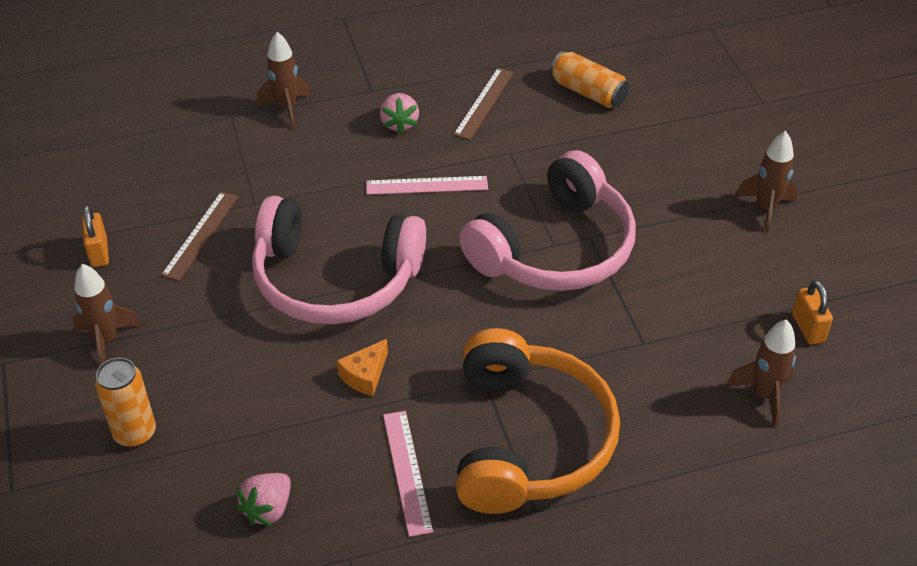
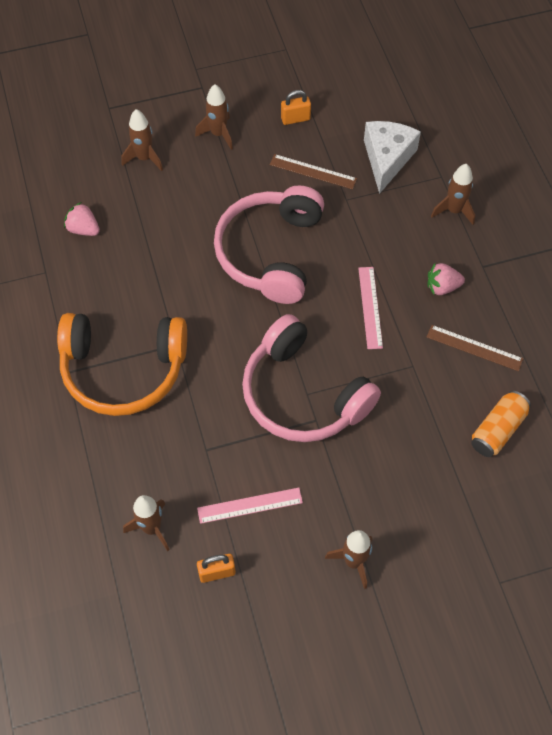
camera: 90 degrees right, 15 degrees up
orange can [95,358,156,447] -> brown rocket [122,109,163,171]
orange cheese [337,339,388,396] -> none
pink ruler [383,411,433,537] -> pink ruler moved to [197,488,303,524]
none -> white cheese [364,121,421,194]

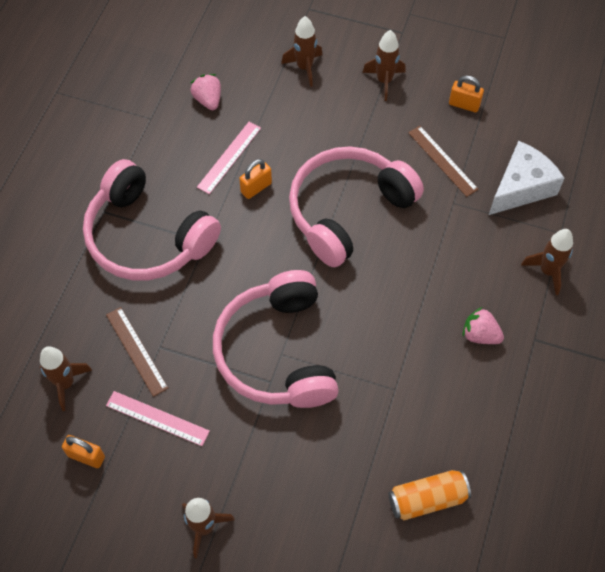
camera: 35 degrees right, 0 degrees up
orange headphones [57,313,187,416] -> pink headphones [83,159,221,280]
pink ruler [358,267,383,349] -> pink ruler moved to [197,122,261,194]
brown ruler [427,325,523,371] -> brown ruler moved to [106,307,168,397]
none -> orange padlock [239,159,272,199]

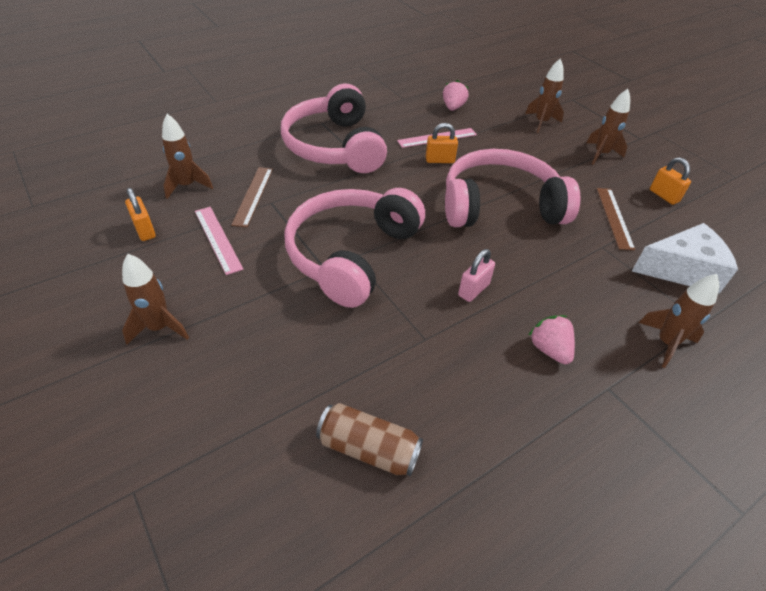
camera: 35 degrees right, 15 degrees down
orange can [389,470,471,520] -> brown can [316,403,423,476]
none -> pink padlock [458,249,495,302]

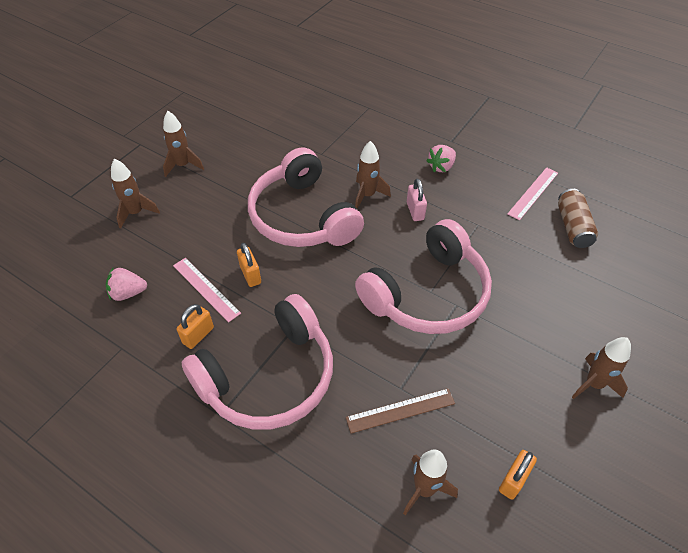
camera: 110 degrees left, 5 degrees up
pink ruler [195,207,243,275] -> pink ruler moved to [507,167,558,220]
pink headphones [284,188,425,308] -> pink headphones turned 45 degrees counterclockwise [355,219,492,334]
pink padlock [458,249,495,302] -> pink padlock turned 60 degrees clockwise [407,179,427,221]
brown ruler [597,188,635,250] -> none
white cheese [632,223,738,294] -> none
brown rocket [639,274,719,368] -> brown rocket moved to [355,141,391,209]
orange padlock [650,157,691,205] -> orange padlock moved to [177,304,214,349]

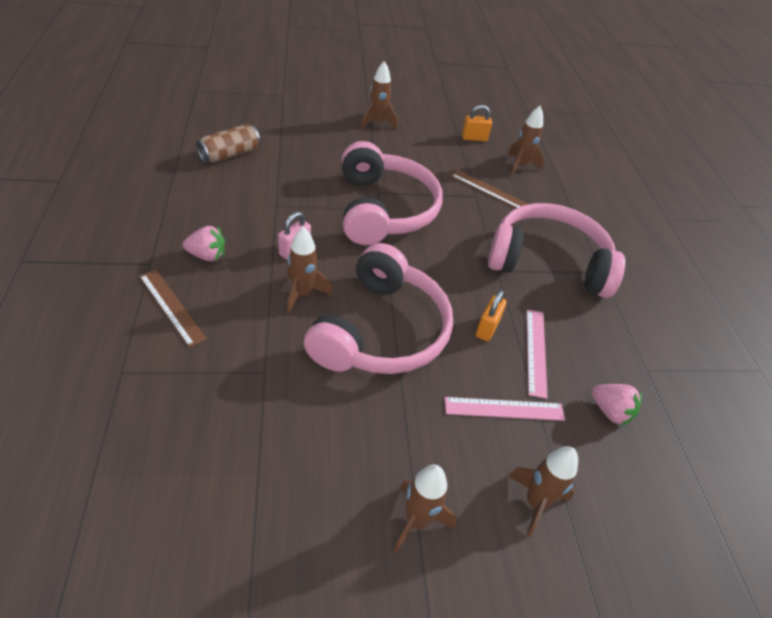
camera: 135 degrees left, 5 degrees down
orange padlock [177,304,214,349] -> none
pink headphones [355,219,492,334] -> pink headphones turned 75 degrees clockwise [342,141,442,245]
pink ruler [507,167,558,220] -> pink ruler moved to [445,397,565,421]
none -> brown ruler [139,270,207,347]

